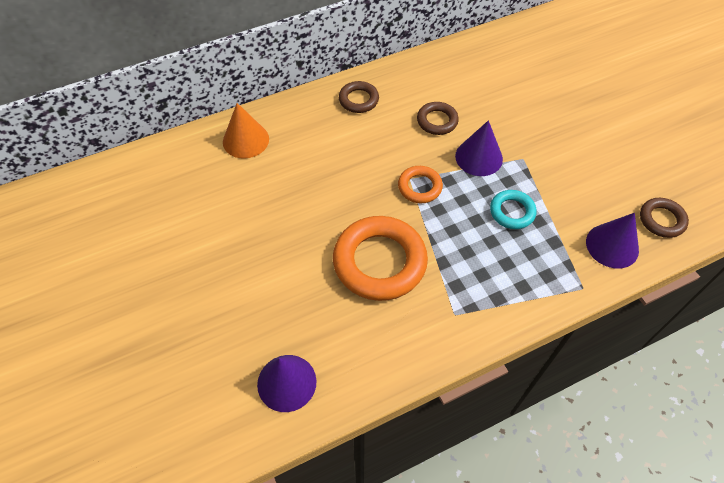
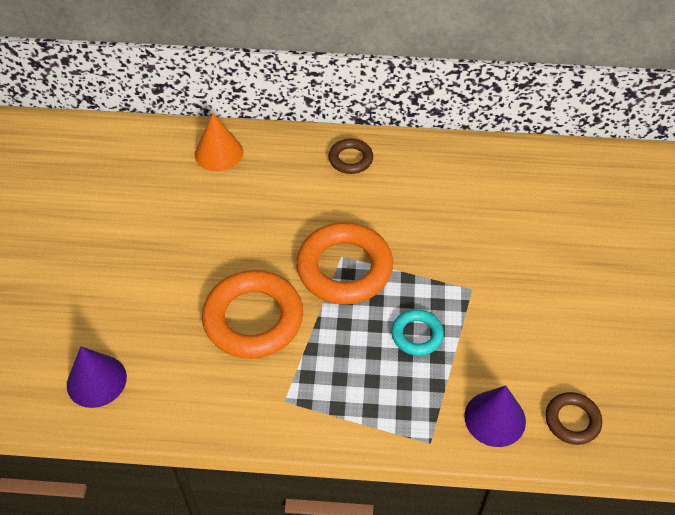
camera: 30 degrees right, 5 degrees down
orange ring [398,166,443,203] -> orange ring [296,222,393,304], size x1.94
brown ring [417,102,459,135] -> none
purple cone [455,120,503,176] -> none

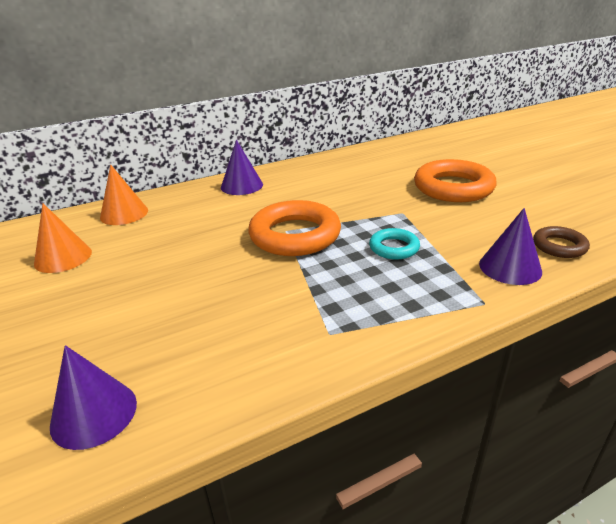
camera: 30 degrees left, 20 degrees down
orange ring [202,270,303,359] -> orange ring moved to [414,159,497,202]
brown ring [329,139,373,174] -> purple cone [221,140,263,195]
none -> orange cone [34,203,92,273]

